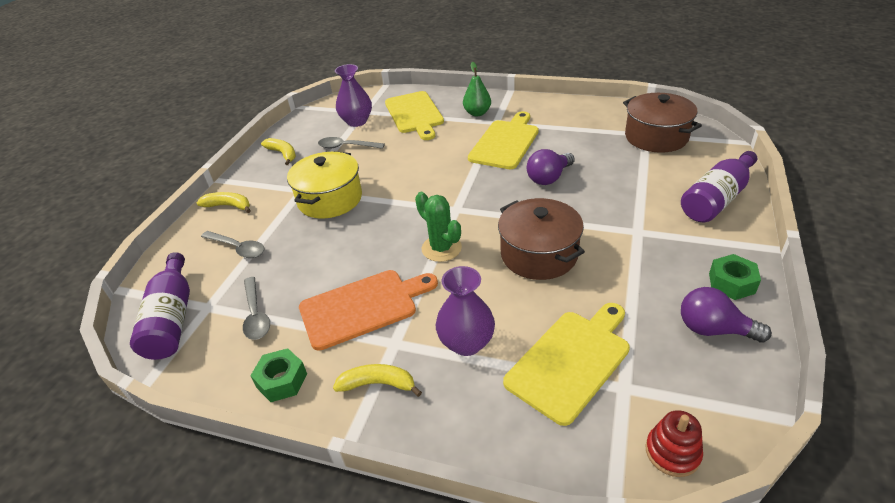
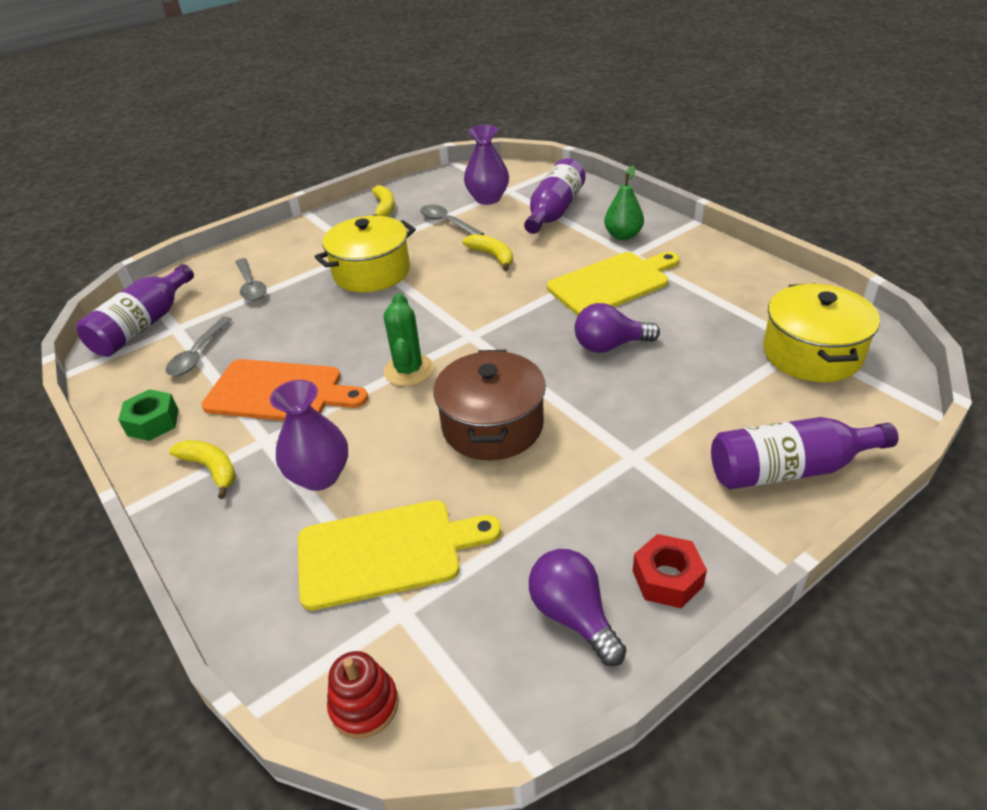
camera: 35 degrees right, 0 degrees up
yellow banana [197,192,251,213] -> yellow banana moved to [463,234,513,271]
yellow cutting board [385,91,444,140] -> purple bottle [524,158,585,234]
brown pot [623,93,702,153] -> yellow pot [763,283,880,382]
green nut [709,254,761,300] -> red nut [633,534,707,608]

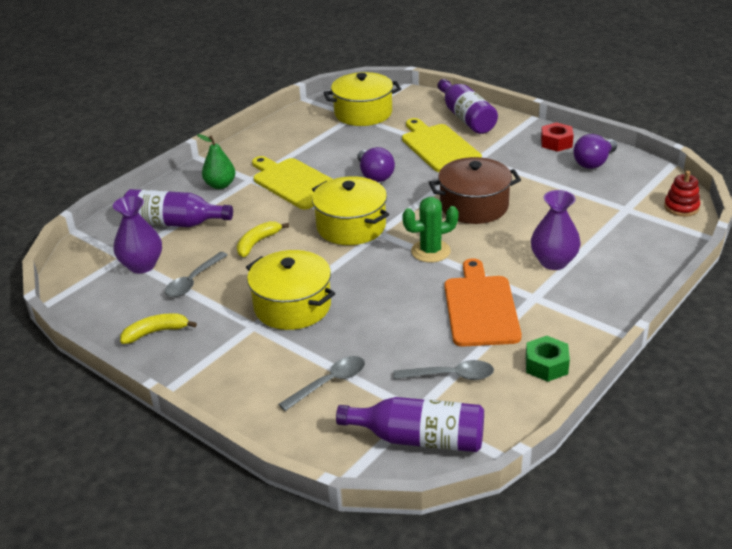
camera: 105 degrees left, 5 degrees down
yellow banana [169,440,236,499] -> none
yellow cutting board [298,500,501,611] -> yellow cutting board moved to [402,118,482,172]
none -> yellow pot [312,176,389,245]

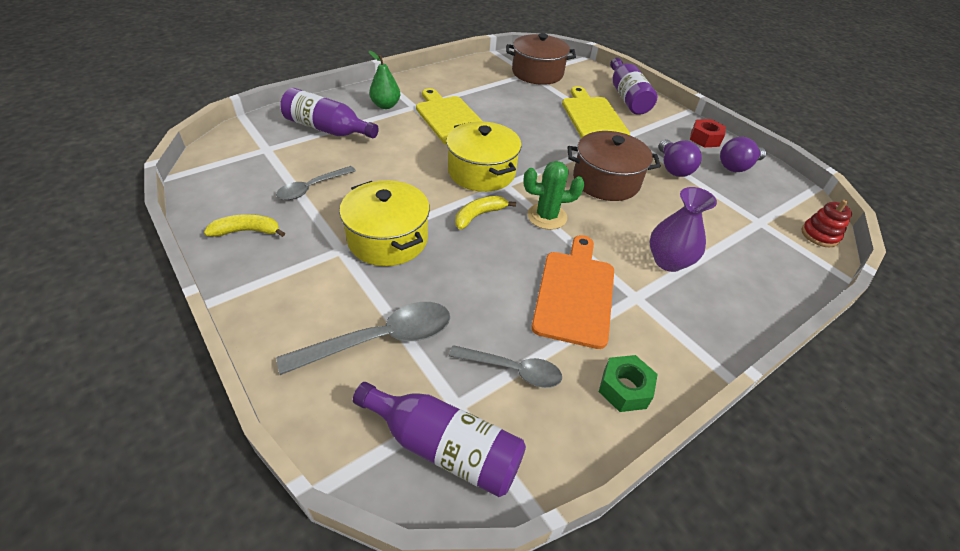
camera: 10 degrees right, 10 degrees up
purple vase [113,196,162,274] -> none
yellow banana [237,221,289,257] -> yellow banana moved to [455,196,516,230]
grey spoon [279,356,365,411] -> grey spoon [276,302,450,375], size x1.54
yellow pot [323,72,401,126] -> brown pot [506,33,576,85]
purple light bulb [357,147,395,182] -> purple light bulb moved to [659,139,702,177]

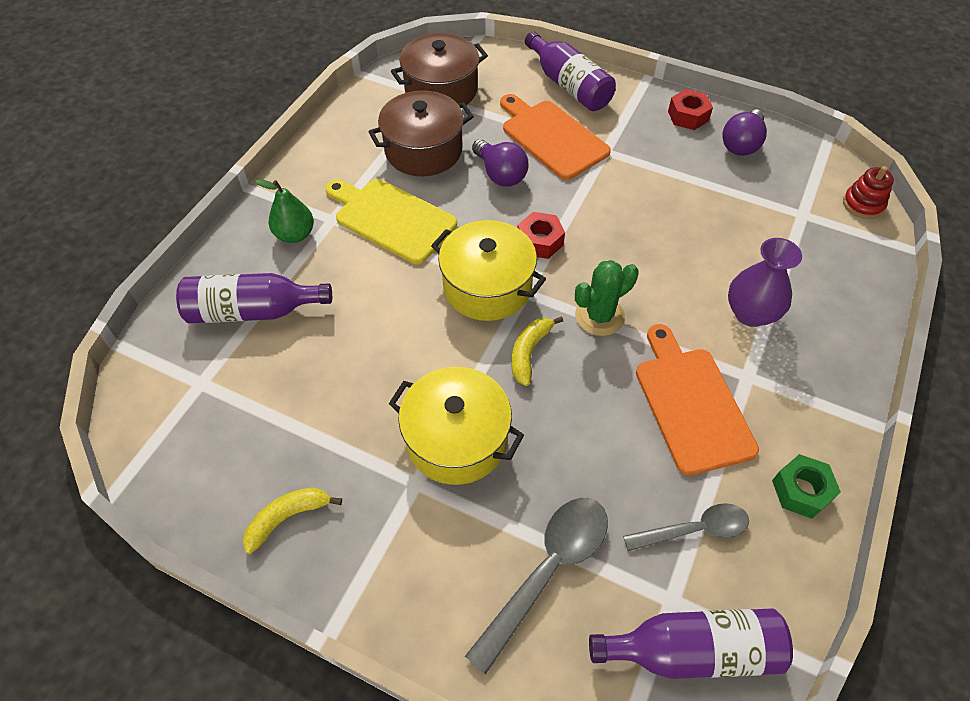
camera: 25 degrees left, 10 degrees up
grey spoon [276,166,356,200] -> none
yellow cutting board [562,86,630,138] -> orange cutting board [500,94,611,180]
brown pot [568,131,661,201] -> brown pot moved to [368,90,474,176]
purple light bulb [659,139,702,177] -> purple light bulb moved to [472,139,528,187]
none -> red nut [518,212,565,259]

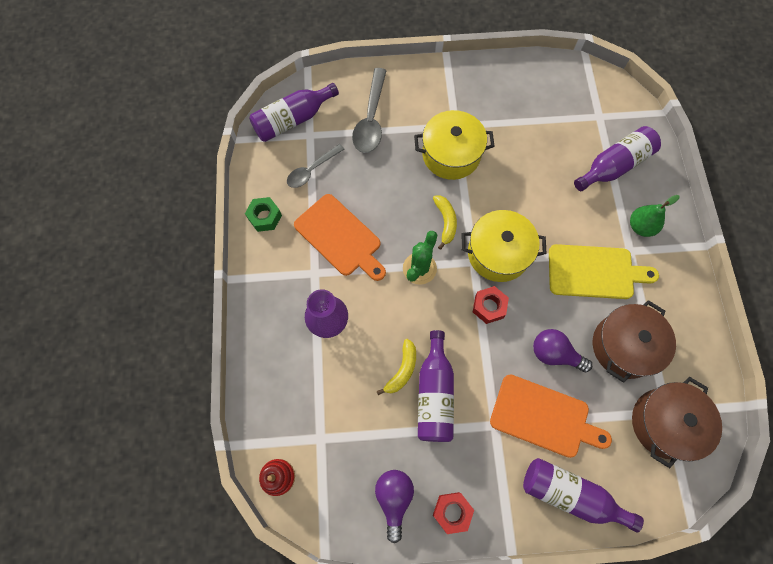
camera: 150 degrees right, 15 degrees up
yellow banana [243,487,342,554] -> yellow banana moved to [377,339,416,395]
none -> purple bottle [418,330,454,442]

